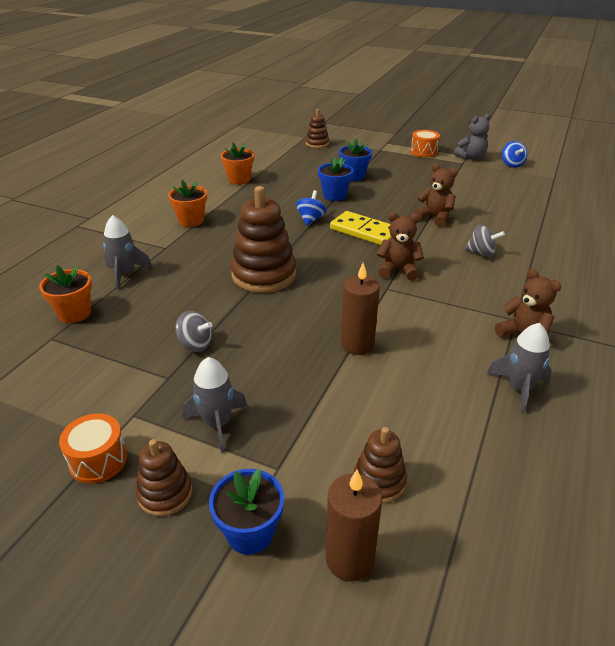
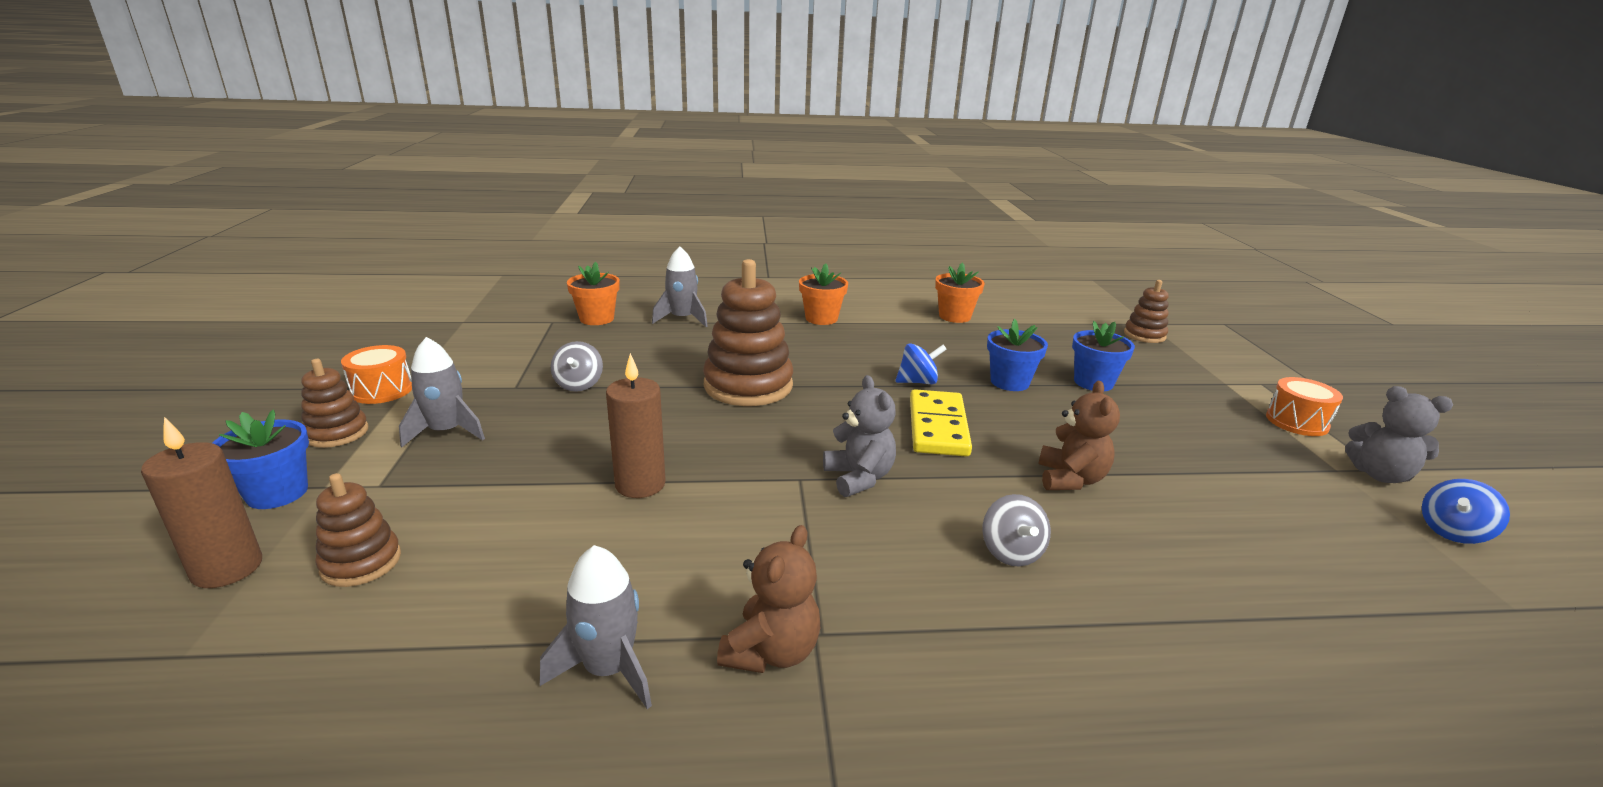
camera: 60 degrees right, 10 degrees down
brown teddy bear [377,212,424,281] -> grey teddy bear [823,375,896,497]

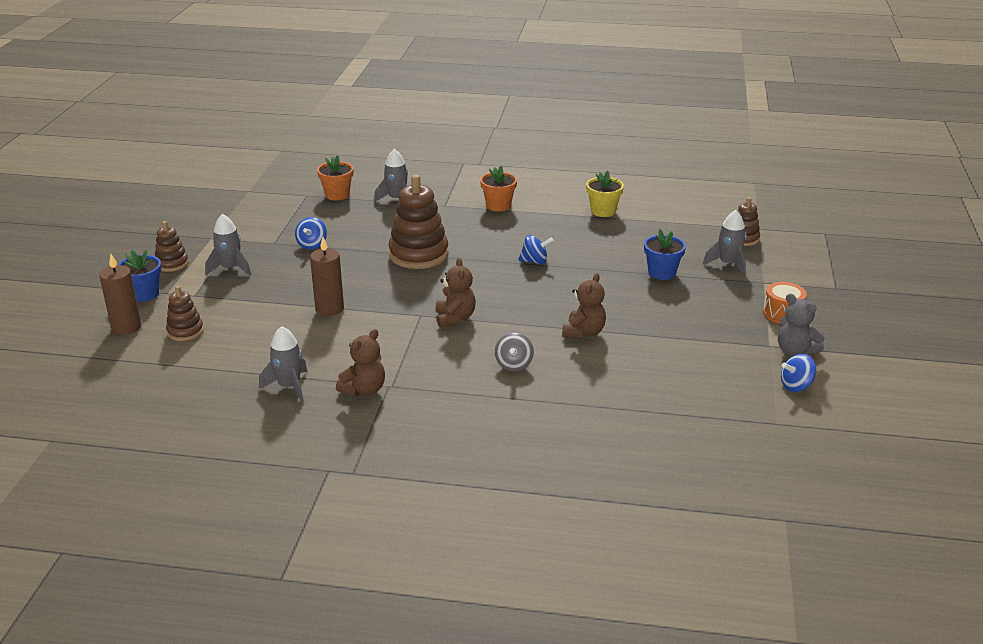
camera: 15 degrees right, 5 degrees up
orange drum [341,345,412,404] -> none
grey spinning top [551,341,603,392] -> blue spinning top [295,217,327,250]
grey teddy bear [823,375,896,497] -> brown teddy bear [436,258,476,327]
yellow domino [910,389,972,457] -> none
orange flower pot [935,263,985,323] -> yellow flower pot [586,171,624,217]
blue flower pot [987,319,1048,391] -> none
none -> grey rocket [703,210,746,276]

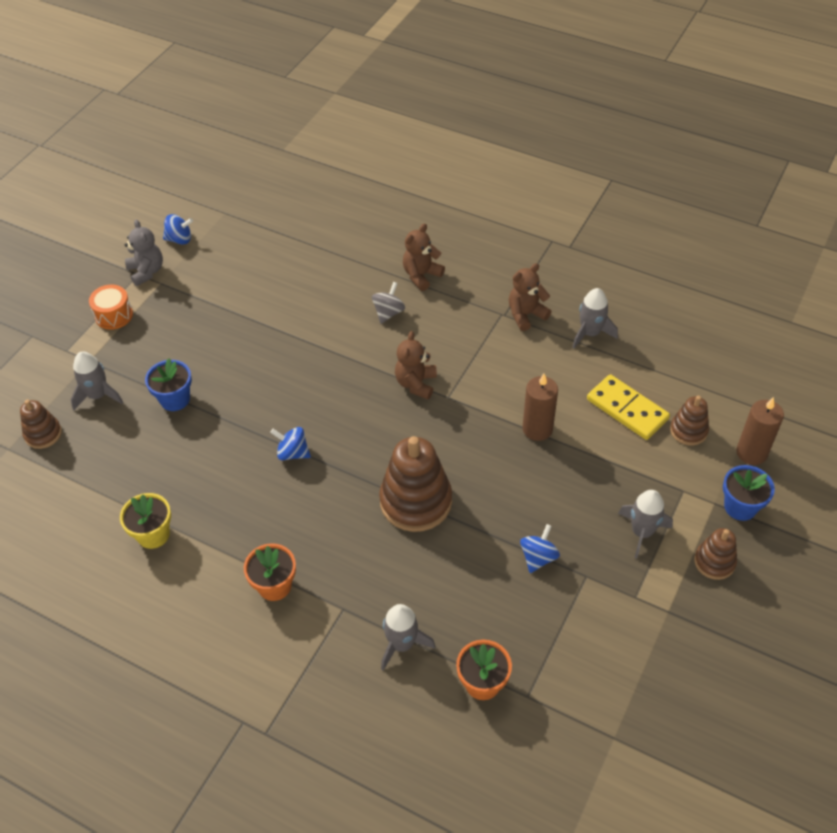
camera: 160 degrees left, 20 degrees up
brown teddy bear [562,273,606,338] -> brown teddy bear moved to [403,223,445,291]
none -> yellow domino [587,374,670,440]

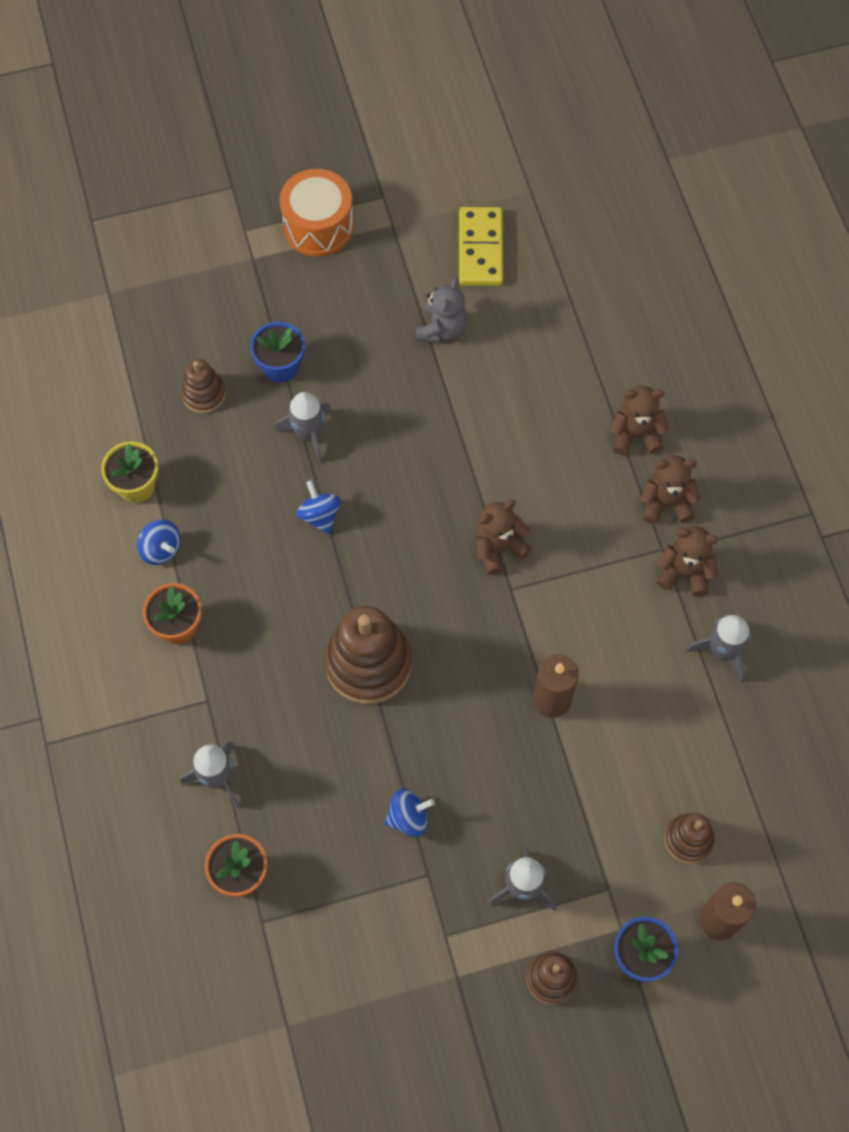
camera: 45 degrees right, 15 degrees up
brown stacking toy [20,400,62,449] -> brown stacking toy moved to [181,359,226,414]
grey rocket [71,351,123,410] -> grey rocket moved to [275,392,332,464]
orange drum [89,285,133,330] -> orange drum [280,169,354,257], size x1.53
grey teddy bear [125,220,163,286] -> grey teddy bear moved to [416,277,467,343]
blue spinning top [163,214,193,245] -> blue spinning top moved to [137,520,181,565]
grey spinning top [372,282,405,324] -> none
yellow domino [587,374,670,440] -> yellow domino moved to [459,207,503,286]
none -> brown teddy bear [640,455,701,524]

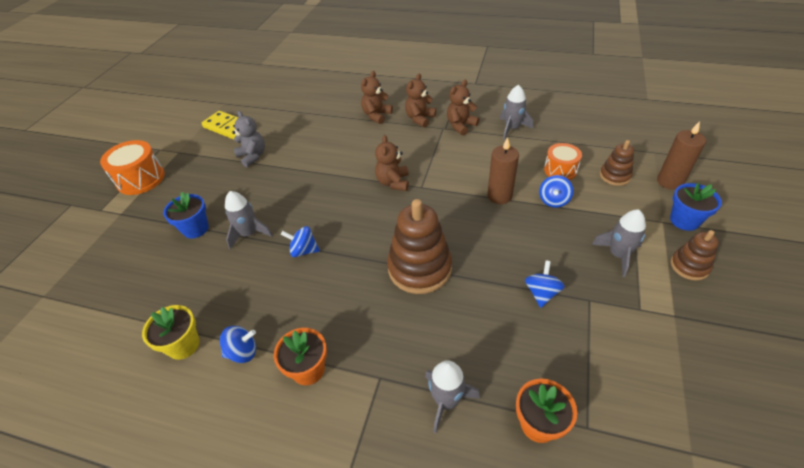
camera: 55 degrees left, 20 degrees down
brown stacking toy [181,359,226,414] -> none
none -> blue spinning top [539,175,574,208]
none -> orange drum [544,143,582,180]

